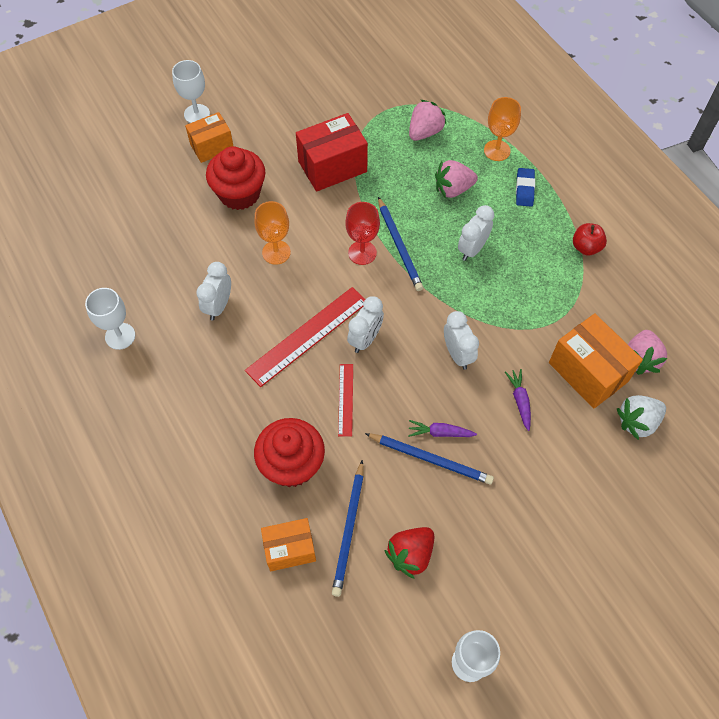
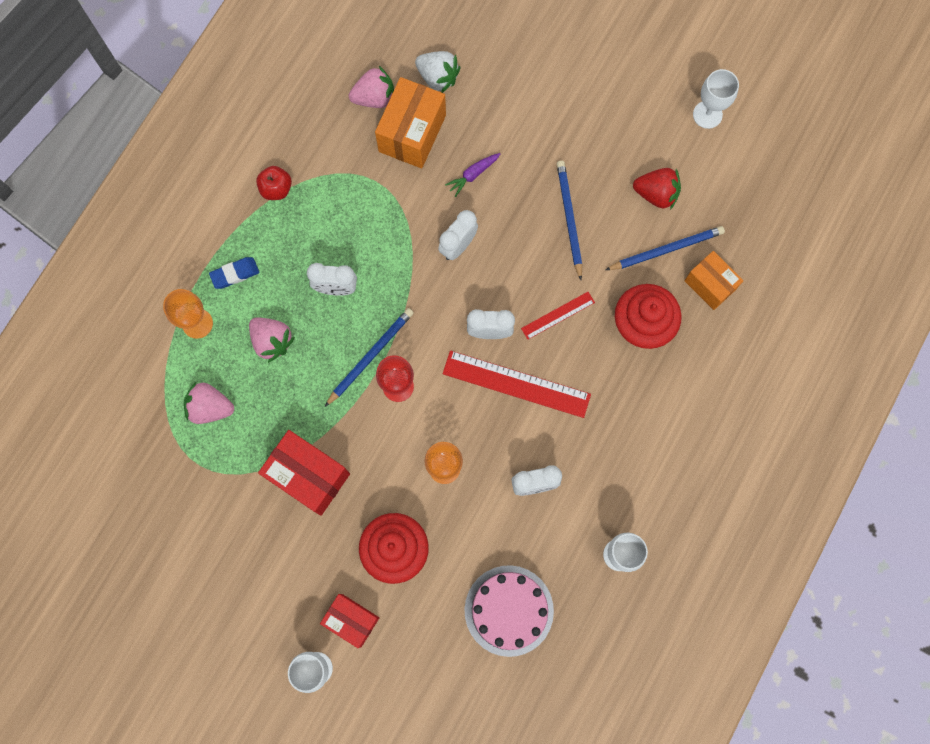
camera: 120 degrees left, 15 degrees up
orange box [185,112,233,163] -> red box [320,594,379,648]
purple carrot [408,420,477,437] -> none
none -> pink cake [465,565,554,657]

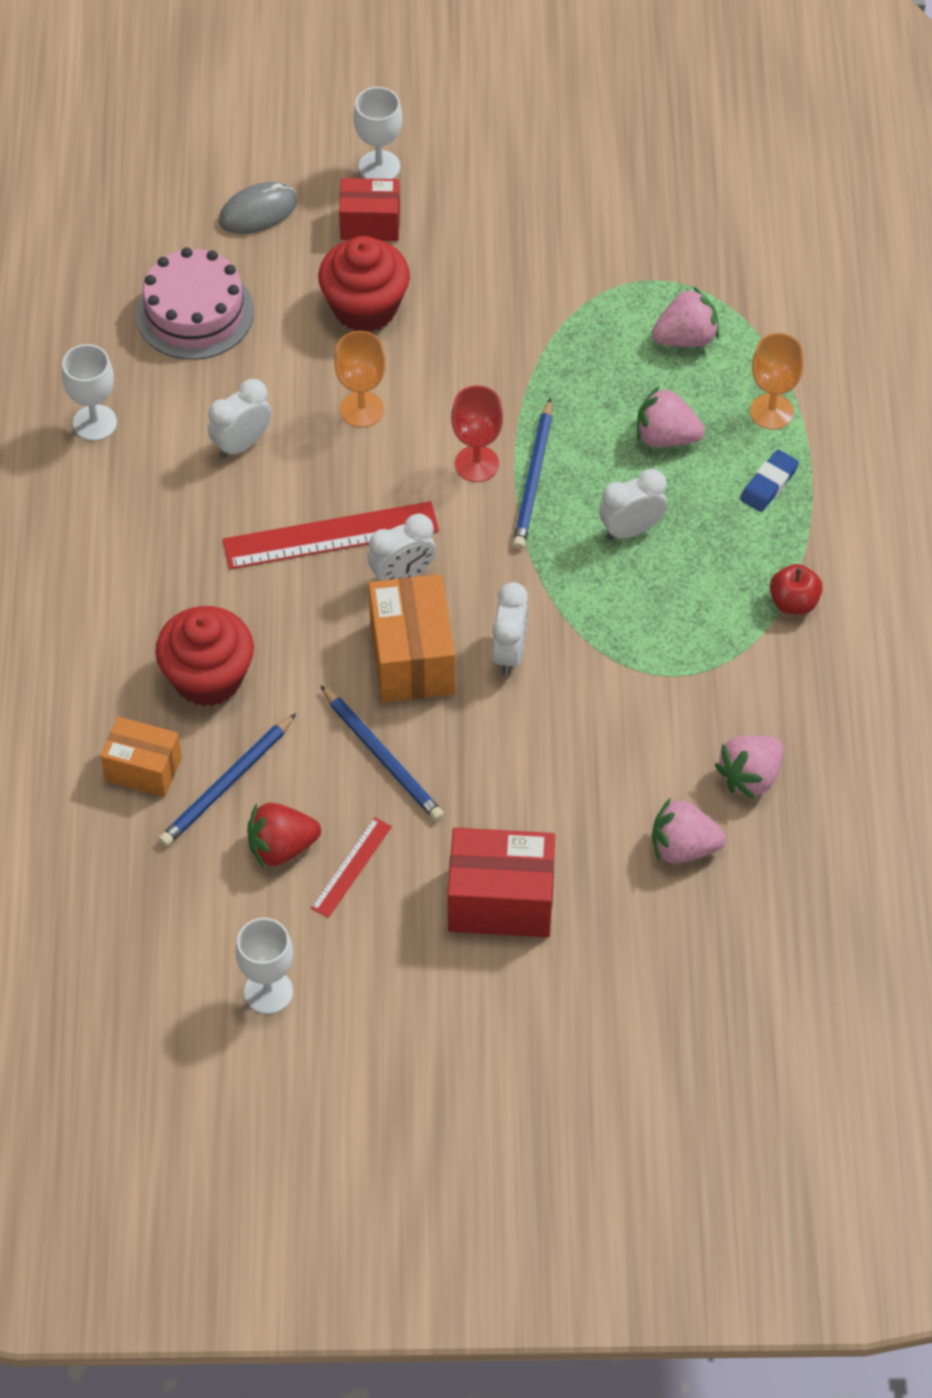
camera: 150 degrees right, 20 degrees down
red box [258,430,350,516] -> red box moved to [448,828,555,937]
orange box [375,77,446,168] -> orange box moved to [368,574,455,702]
white strawberry [415,51,460,93] -> pink strawberry [652,797,726,863]
purple carrot [445,153,500,197] -> none
red ruler [521,292,595,340] -> red ruler moved to [311,817,392,918]
none -> grey mouse [219,182,298,234]

